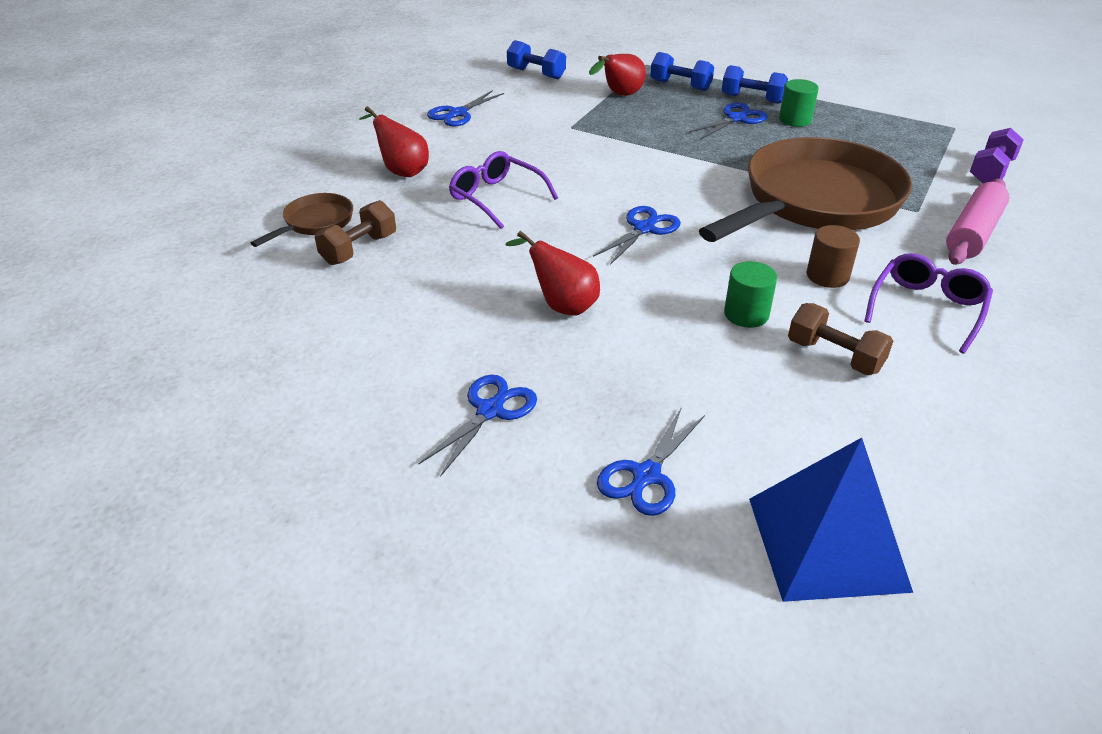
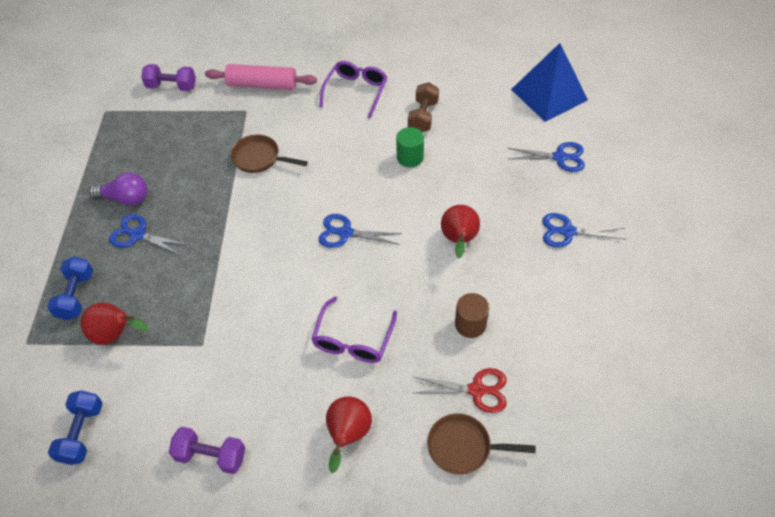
camera: 115 degrees left, 15 degrees up
brown dumbbell [315,200,396,265] -> red scissors [413,368,507,413]
blue scissors [427,90,504,127] -> purple dumbbell [169,427,245,474]
brown pan [699,137,912,242] -> brown pan [230,134,308,173], size x0.42
blue dumbbell [722,65,788,104] -> none
green cylinder [779,79,819,127] -> purple light bulb [89,172,147,206]
brown cylinder [807,225,860,288] -> brown cylinder moved to [455,293,489,338]
purple glasses [865,253,993,354] -> purple glasses turned 105 degrees clockwise [319,61,387,119]

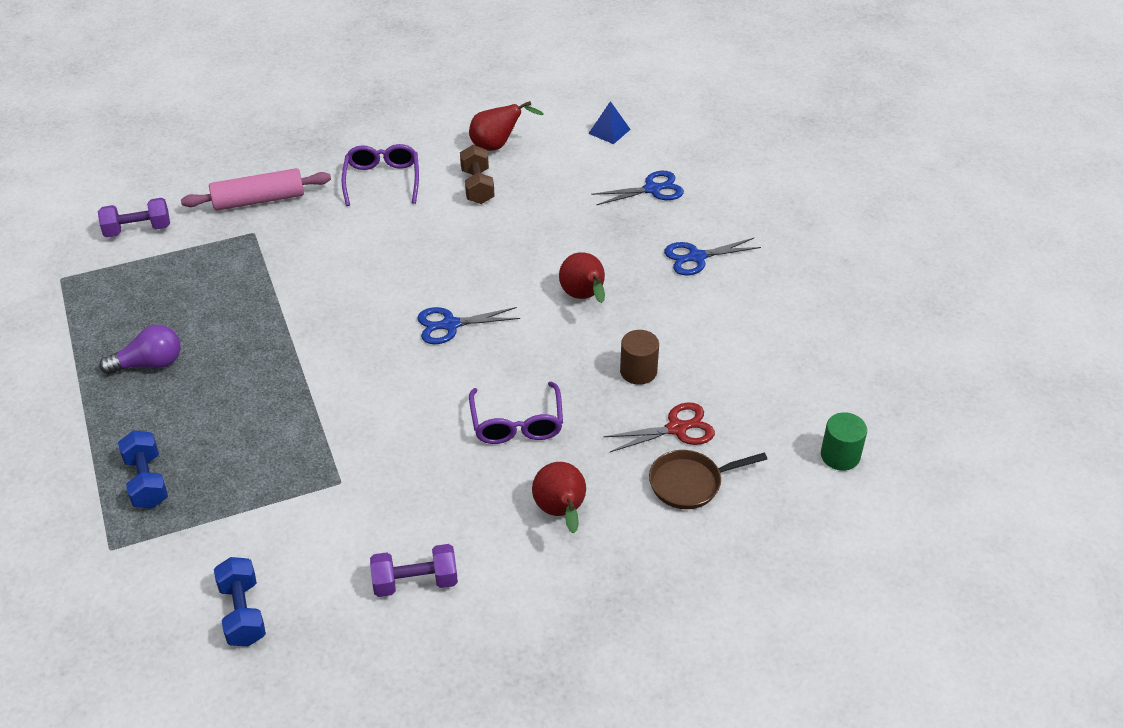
camera: 25 degrees left, 10 degrees down
red pear [81,302,148,345] -> red pear moved to [469,101,544,151]
blue scissors [109,214,189,256] -> none
brown pan [230,134,308,173] -> none
green cylinder [396,127,424,167] -> green cylinder moved to [821,412,867,470]
blue pyramid [511,43,588,122] -> blue pyramid [588,101,631,144], size x0.47

